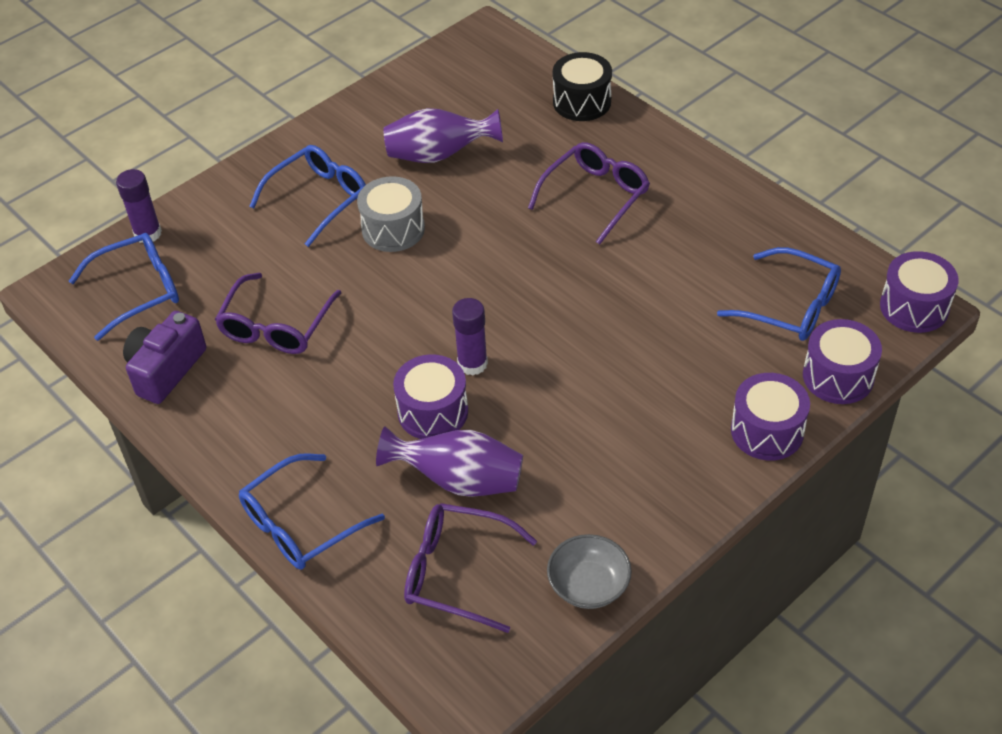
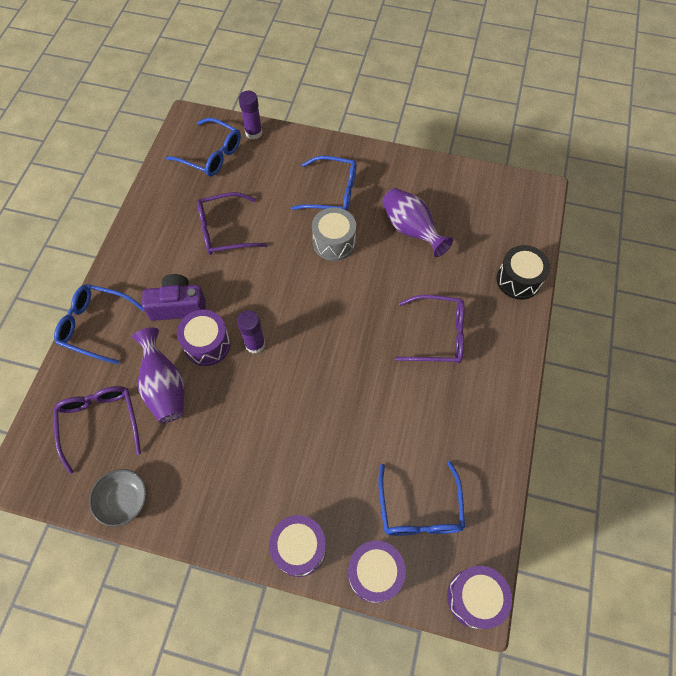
camera: 55 degrees right, 15 degrees up
purple camera [123,311,207,404] -> purple camera moved to [142,274,206,321]

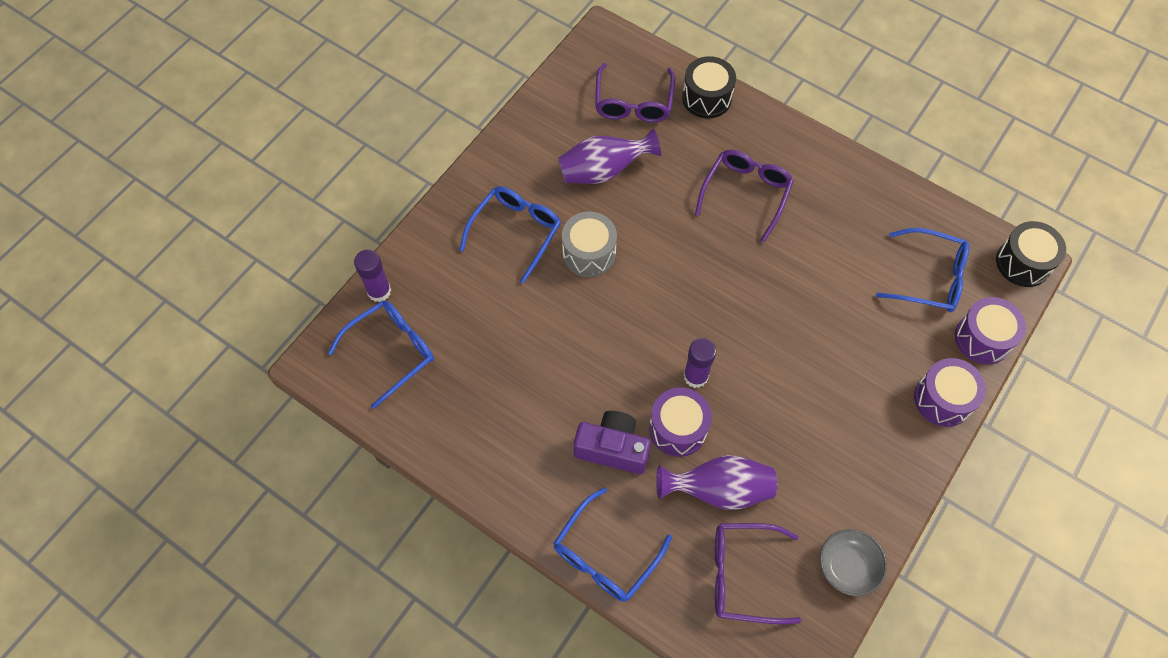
camera: 70 degrees left, 0 degrees up
purple camera [142,274,206,321] -> purple camera turned 90 degrees clockwise [574,411,651,474]
purple glasses [197,192,267,255] -> purple glasses moved to [595,63,675,123]
purple drum [447,566,512,629] -> black drum [996,221,1066,287]

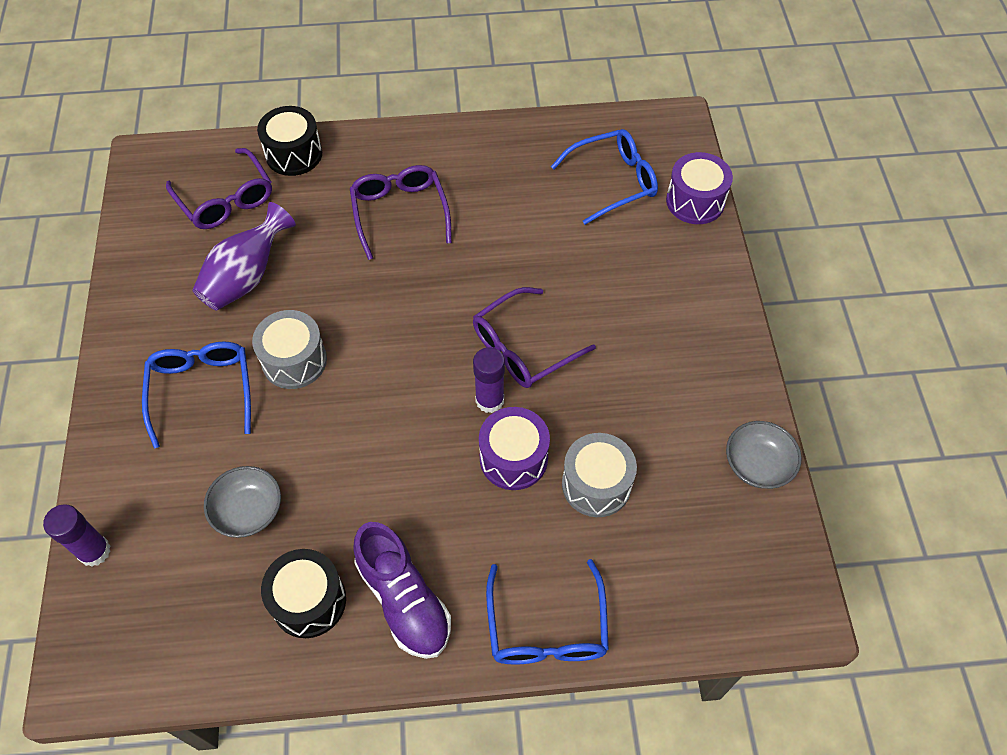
camera: 40 degrees left, 5 degrees down
blue glasses [328,300,434,409] -> none
purple camera [574,411,651,474] -> none
purple vase [656,455,777,510] -> grey drum [562,433,637,517]
purple glasses [715,523,801,624] -> purple glasses moved to [473,287,596,388]
purple drum [914,358,986,427] -> none
black drum [996,221,1066,287] -> black drum moved to [261,549,346,638]
none -> grey bowl [204,466,281,538]
none -> purple shoe [353,522,451,659]

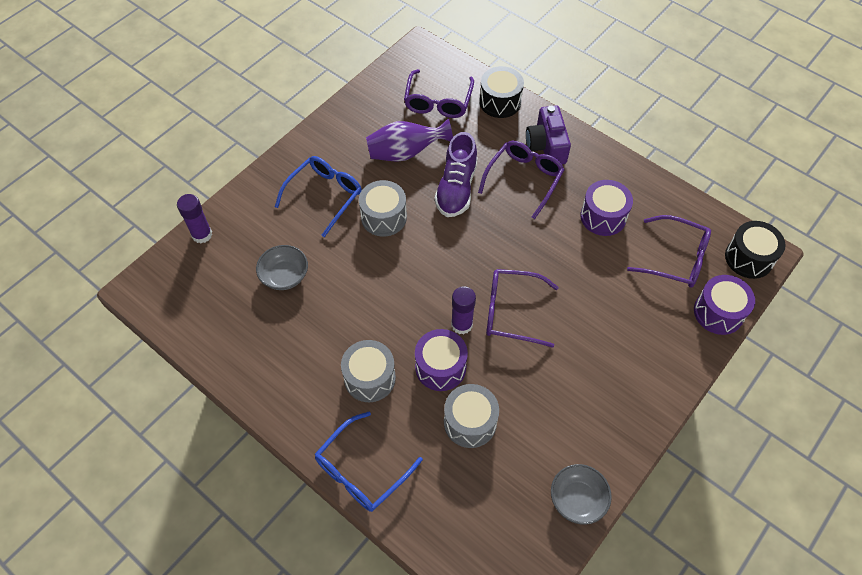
camera: 45 degrees right, 0 degrees up
black drum [261,549,346,638] -> black drum moved to [725,221,785,279]
purple shoe [353,522,451,659] -> purple shoe moved to [435,132,478,217]
blue glasses [551,129,658,225] -> purple glasses [627,215,711,288]
none -> grey drum [341,340,396,402]
none -> purple camera [526,106,571,164]
none -> purple drum [580,180,633,236]

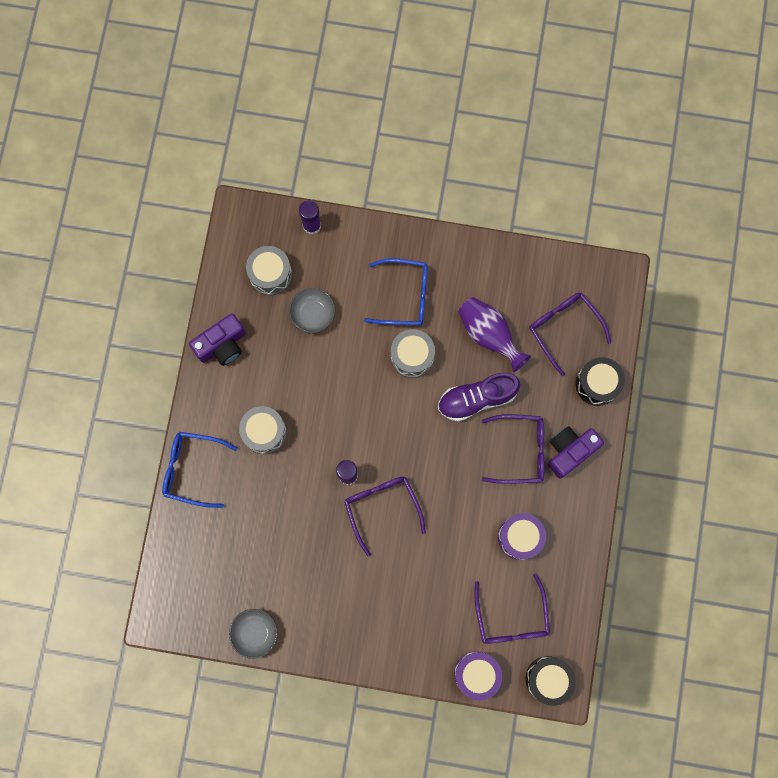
camera: 60 degrees right, 20 degrees up
purple glasses [404,69,474,118] -> purple glasses turned 75 degrees clockwise [529,293,611,376]
purple drum [415,329,468,391] -> none
grey drum [444,384,499,448] -> grey drum moved to [246,246,292,296]
none -> purple camera [189,313,246,366]

